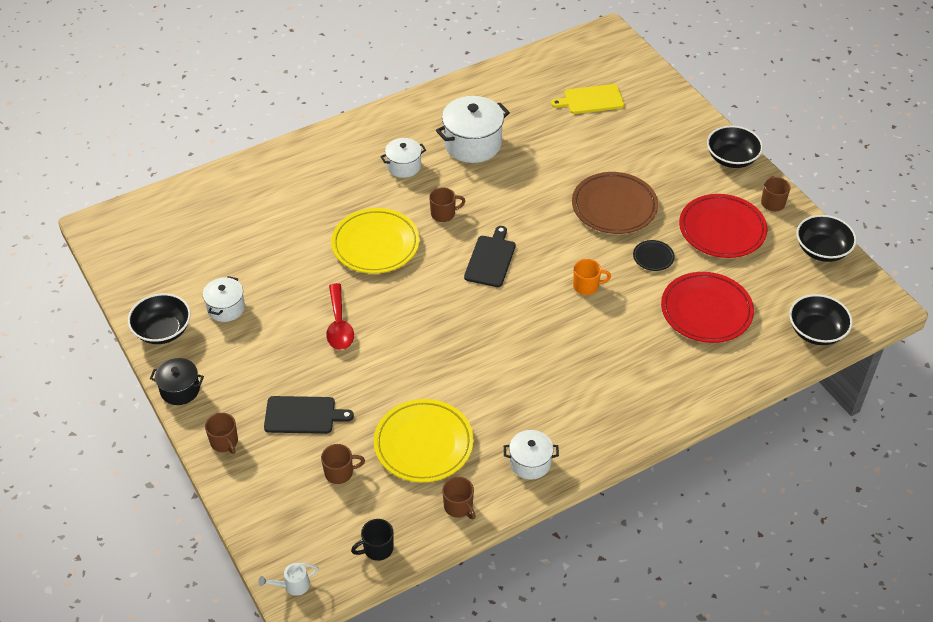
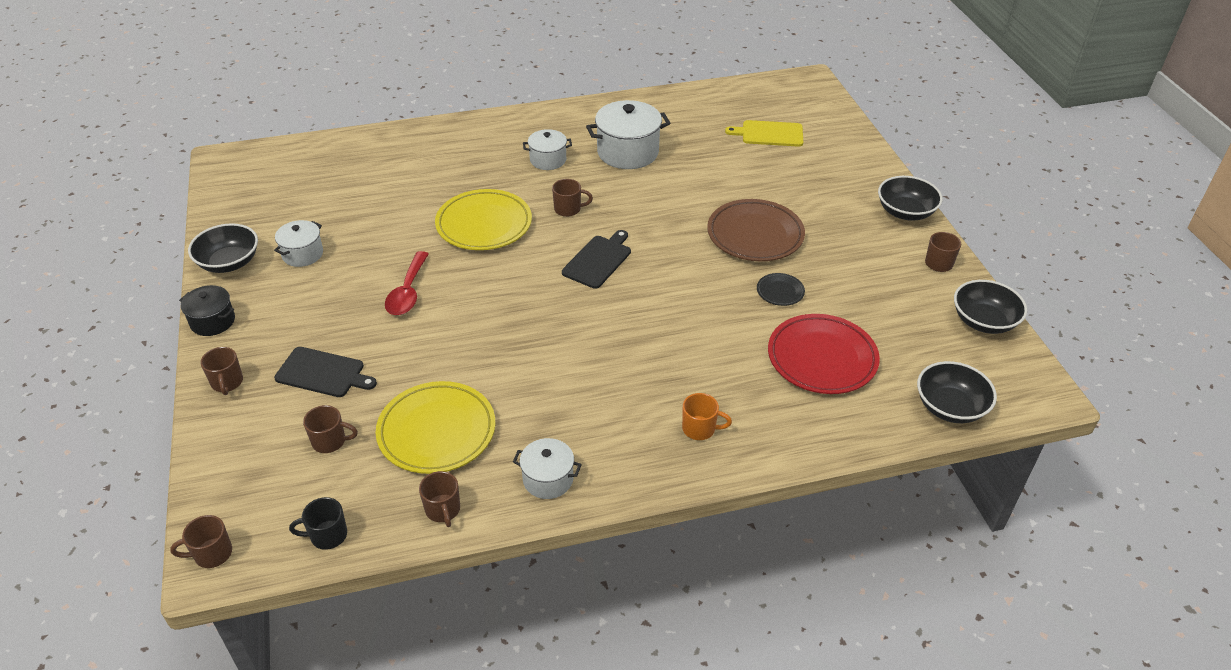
camera: 15 degrees right, 5 degrees down
white watering can [258,563,319,596] -> brown mug [170,515,232,568]
orange mug [573,259,611,295] -> orange mug moved to [682,393,732,440]
red plate [679,194,768,258] -> none

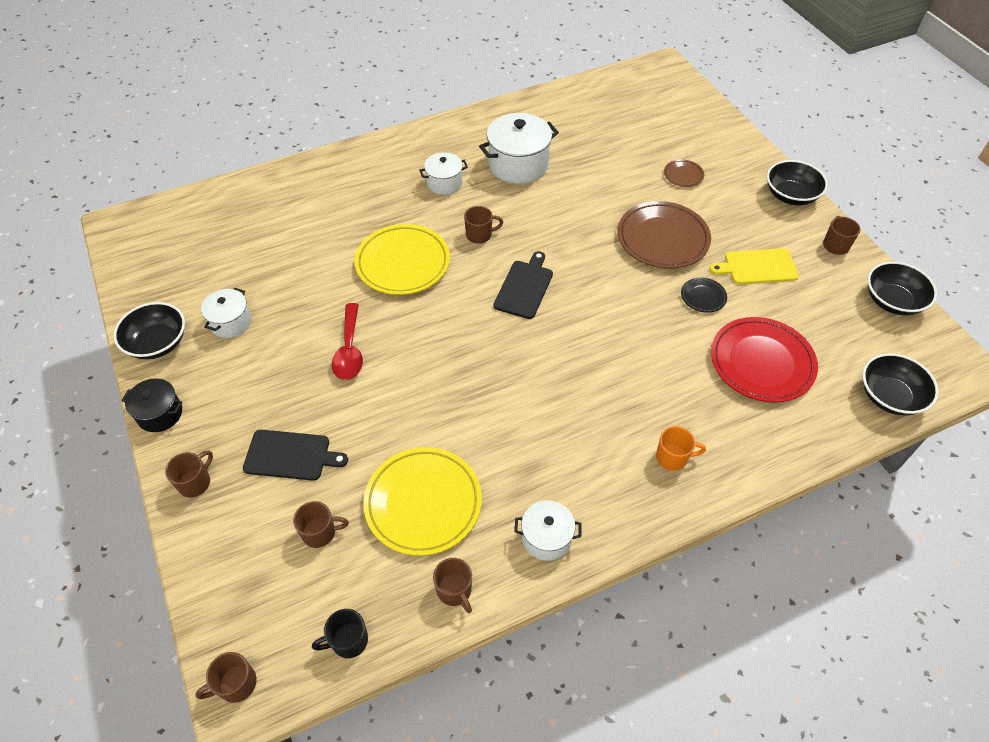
camera: 10 degrees left, 10 degrees up
brown mug [200,347,243,395] -> brown mug turned 120 degrees counterclockwise [165,450,213,498]
yellow cutting board [725,120,803,147] -> yellow cutting board moved to [710,248,799,284]
none -> brown plate [664,159,704,187]

